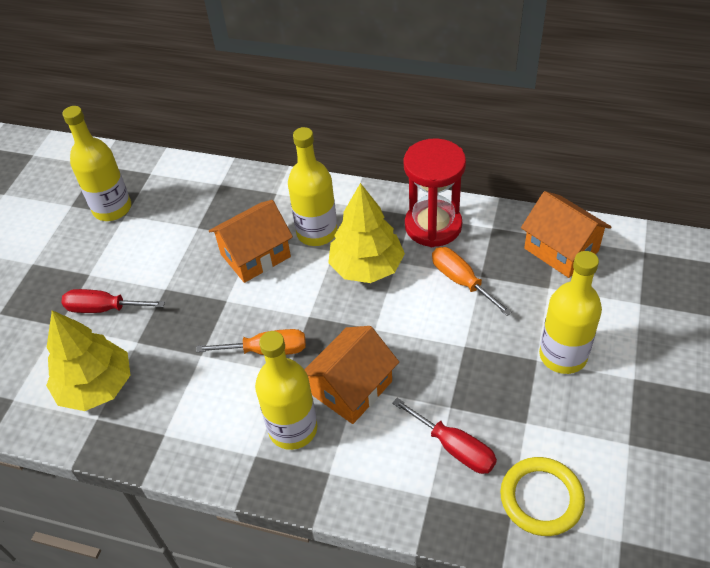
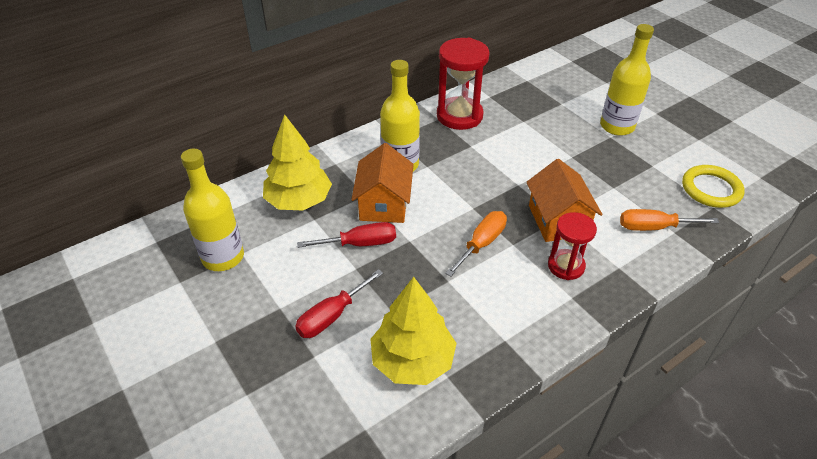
camera: 55 degrees left, 5 degrees down
yellow bottle [255,331,317,450] -> red hourglass [548,212,597,280]
yellow tree [328,183,405,283] -> yellow tree moved to [263,114,332,211]
red screwdriver [392,398,497,474] -> red screwdriver moved to [297,222,396,248]
orange screwdriver [432,247,512,316] -> orange screwdriver moved to [620,209,719,231]
orange house [521,191,611,278] -> none

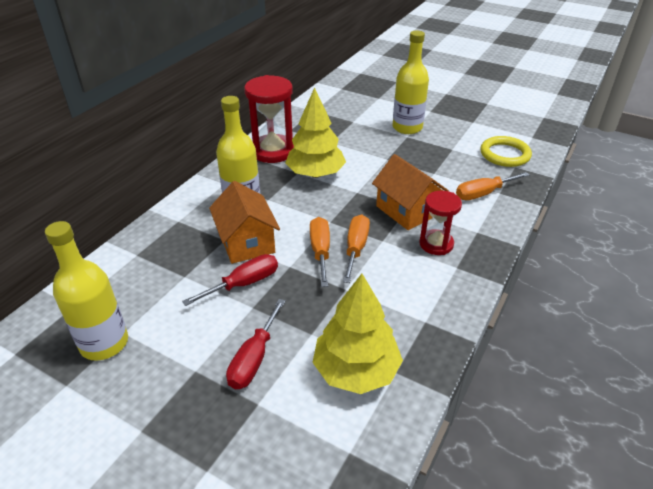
camera: 25 degrees left, 5 degrees down
yellow tree [263,114,332,211] -> yellow tree moved to [285,87,346,178]
none -> orange screwdriver [310,217,330,287]

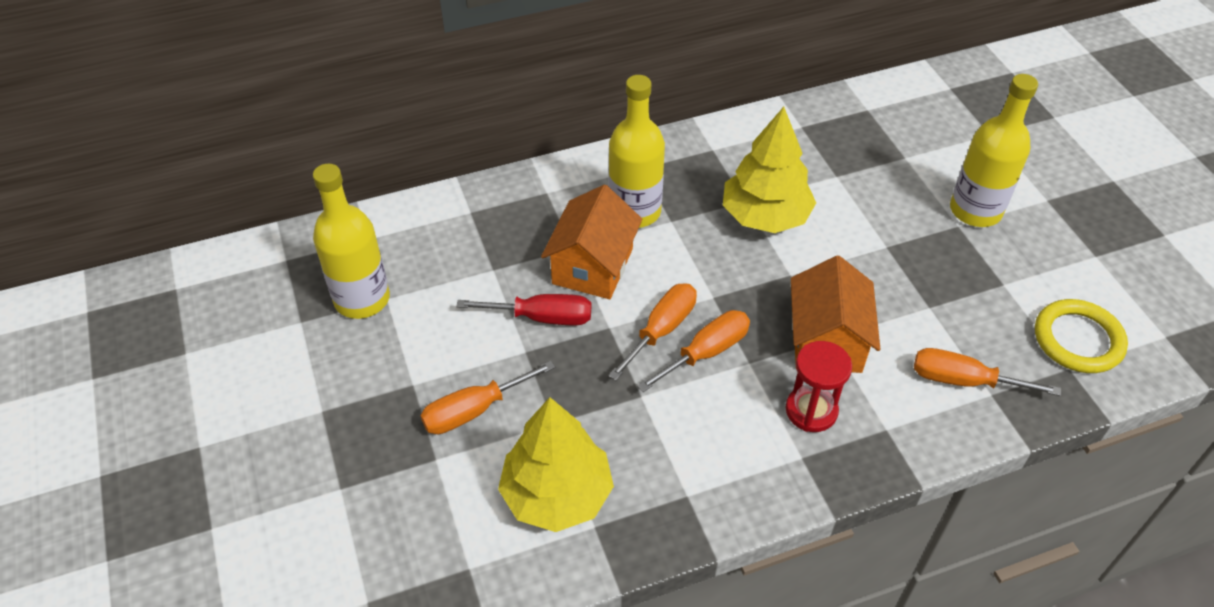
camera: 40 degrees right, 10 degrees up
red screwdriver [226,299,285,389] -> orange screwdriver [420,361,555,434]
red hourglass [244,75,294,163] -> none

